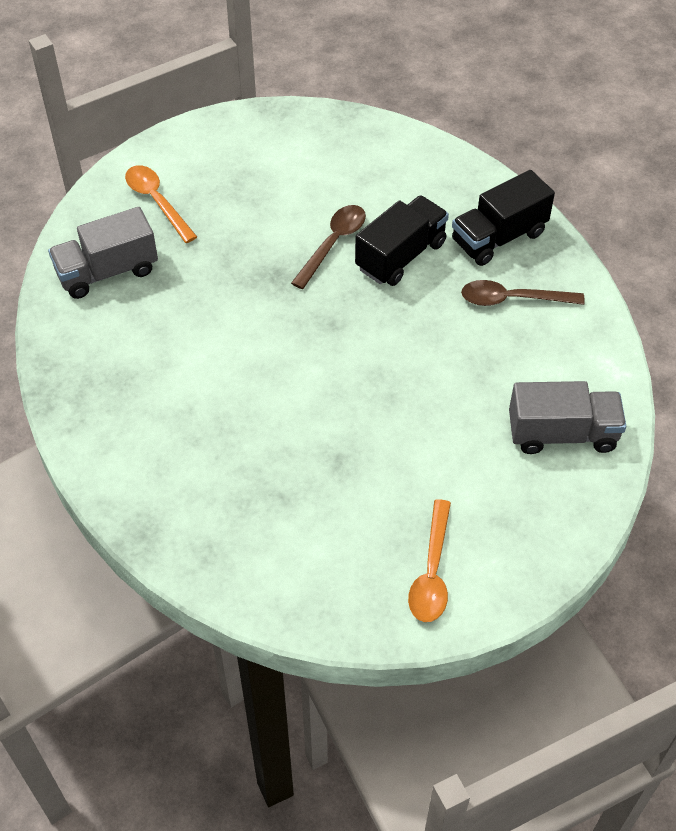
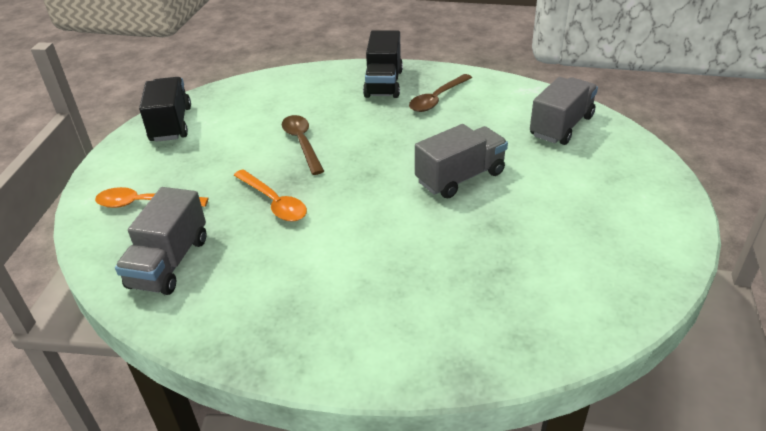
camera: 50 degrees left, 15 degrees down
black truck [355,195,449,286] -> black truck moved to [139,77,191,142]
orange spoon [408,499,451,622] -> orange spoon moved to [233,170,307,222]
none -> grey truck [415,124,508,198]

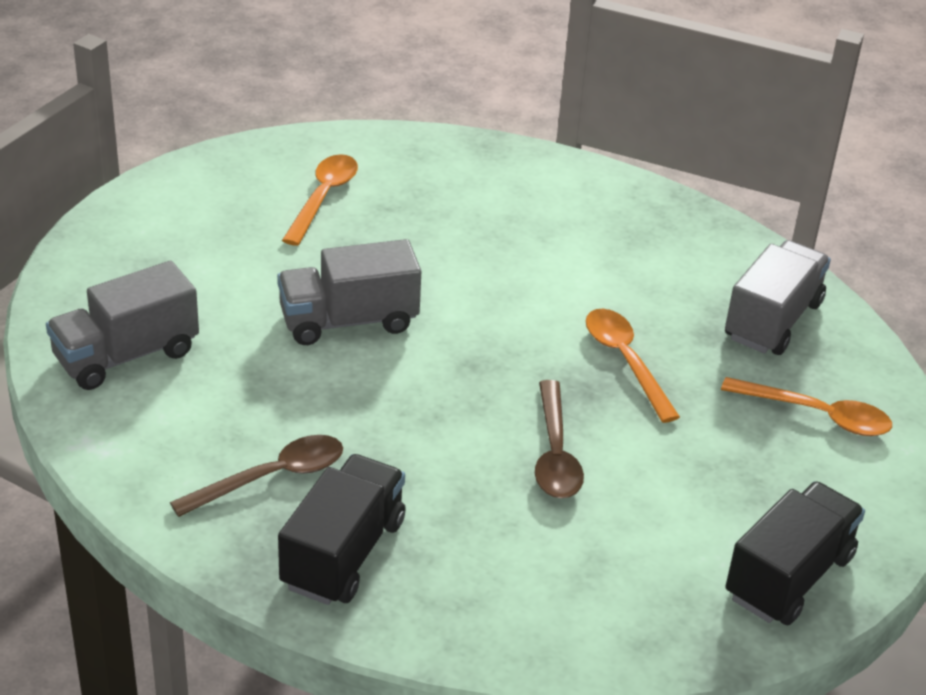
camera: 165 degrees left, 0 degrees up
black truck [139,77,191,142] -> black truck turned 150 degrees counterclockwise [725,481,865,625]
none -> orange spoon [282,154,358,246]

